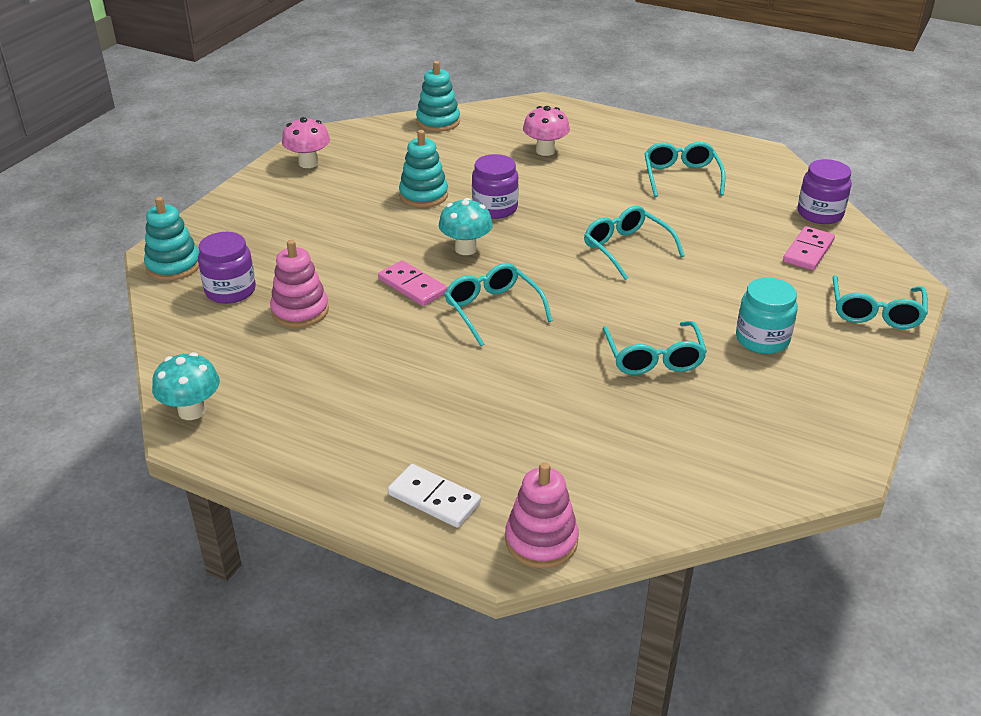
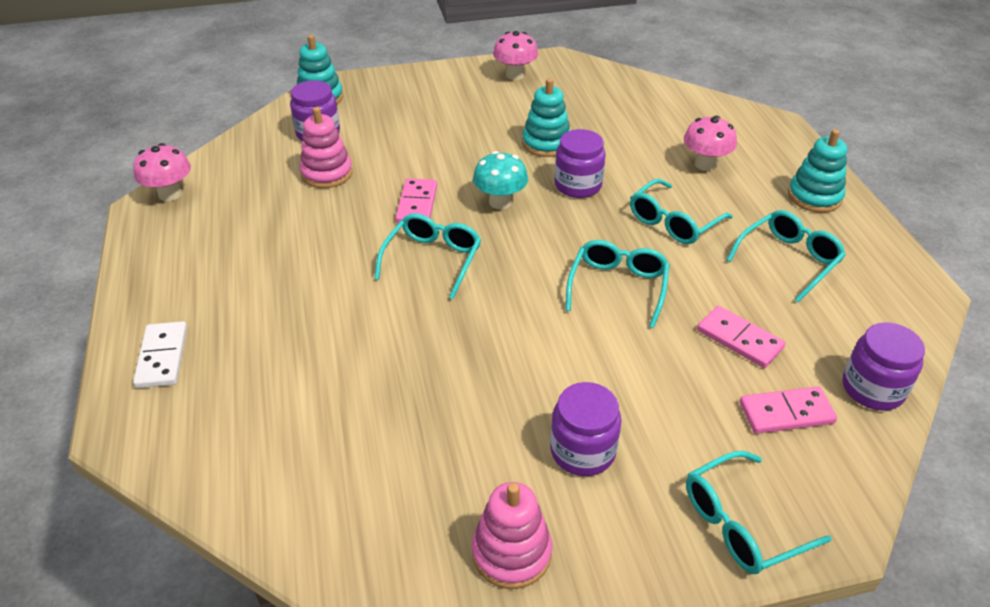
camera: 50 degrees right, 5 degrees up
turquoise mushroom [152,352,220,420] -> pink mushroom [133,143,191,201]
turquoise stacking toy [416,61,460,132] -> turquoise stacking toy moved to [788,129,847,213]
pink stacking toy [505,462,579,568] -> pink stacking toy moved to [472,482,552,589]
turquoise glasses [602,321,707,375] -> turquoise glasses moved to [630,179,733,244]
turquoise jar [736,278,798,354] -> purple jar [550,382,622,476]
none -> pink domino [697,306,786,368]

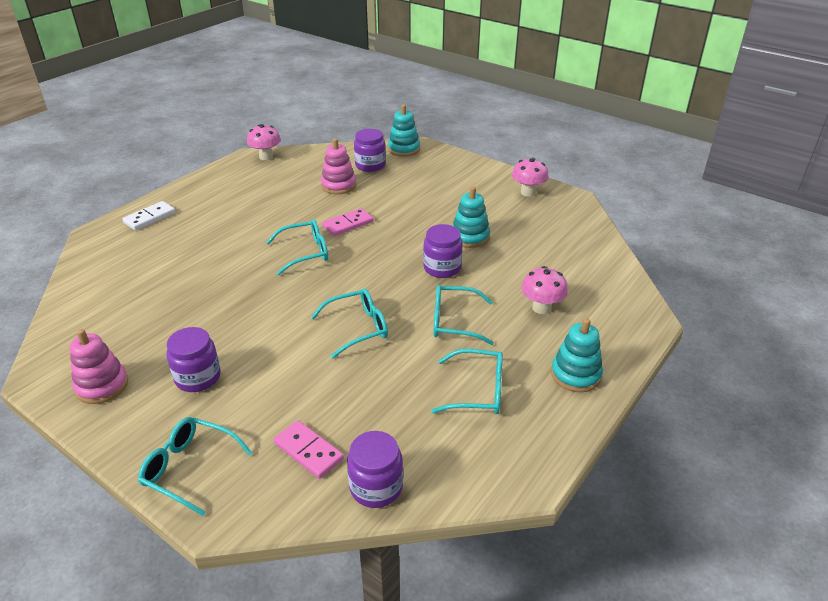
camera: 50 degrees right, 5 degrees down
turquoise mushroom [473,151,528,209] -> none
pink domino [697,306,786,368] -> none

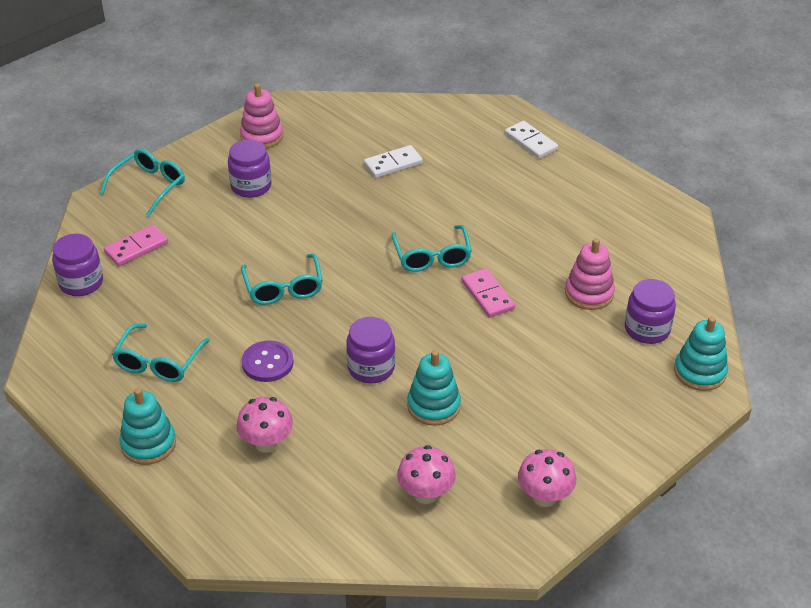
camera: 100 degrees right, 5 degrees up
pink mushroom [247,124,281,160] -> pink mushroom moved to [397,445,456,504]
turquoise glasses [433,285,494,345] -> purple button [242,340,294,382]
none -> white domino [364,145,423,178]

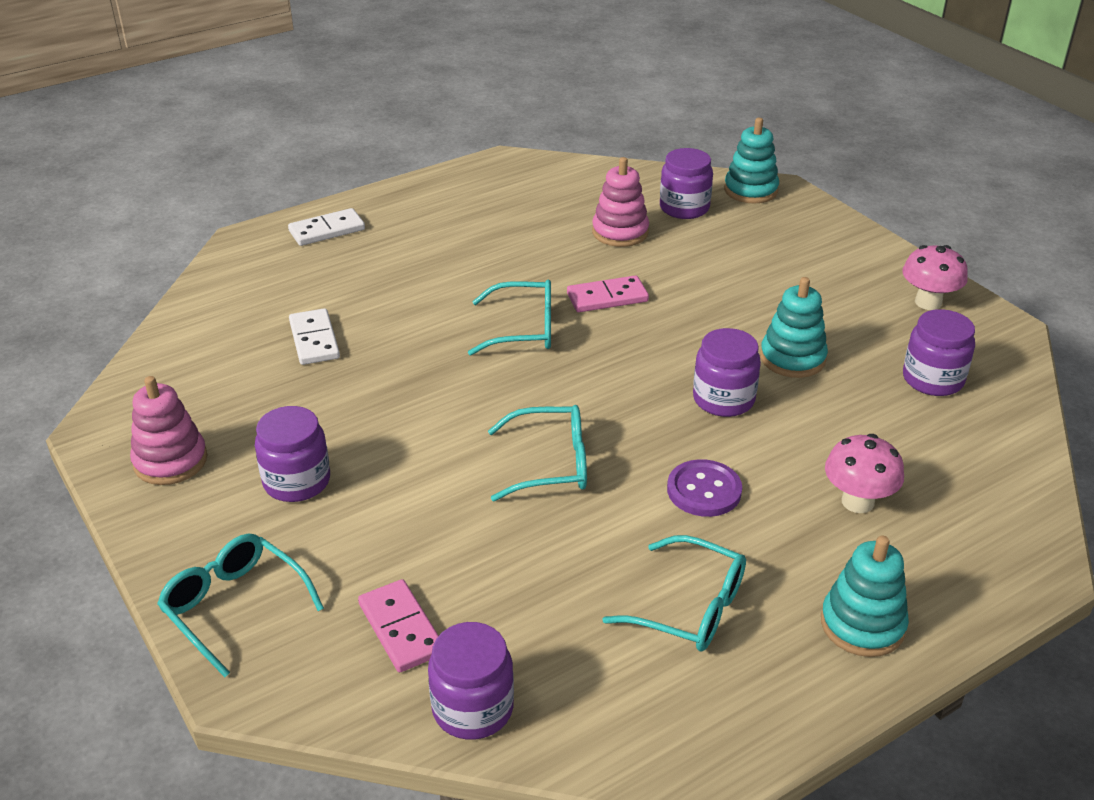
camera: 80 degrees left, 5 degrees down
pink mushroom [397,445,456,504] -> purple jar [903,309,975,396]

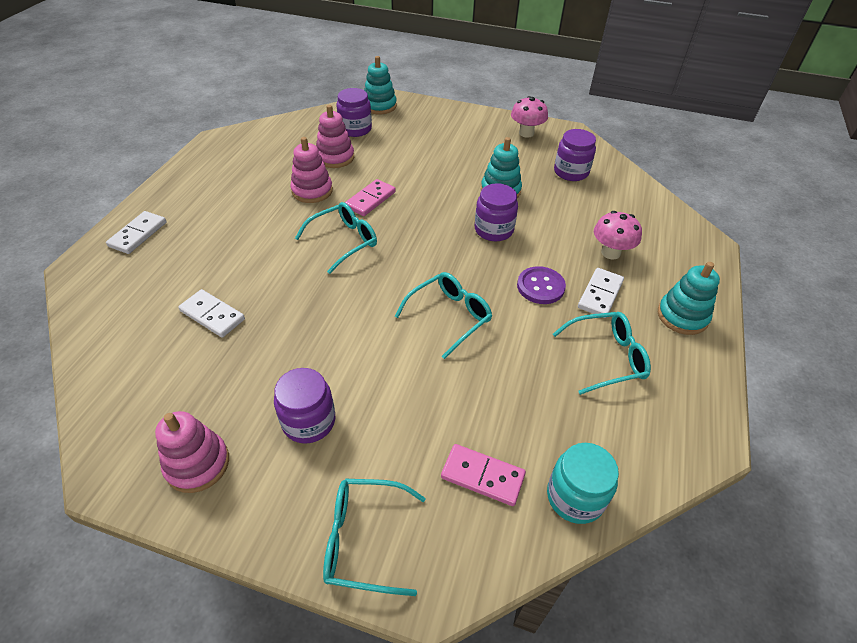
camera: 40 degrees left, 10 degrees up
purple jar [428,622,514,740] -> turquoise jar [547,443,619,524]
none -> pink stacking toy [291,137,333,203]
none -> white domino [578,268,624,318]

